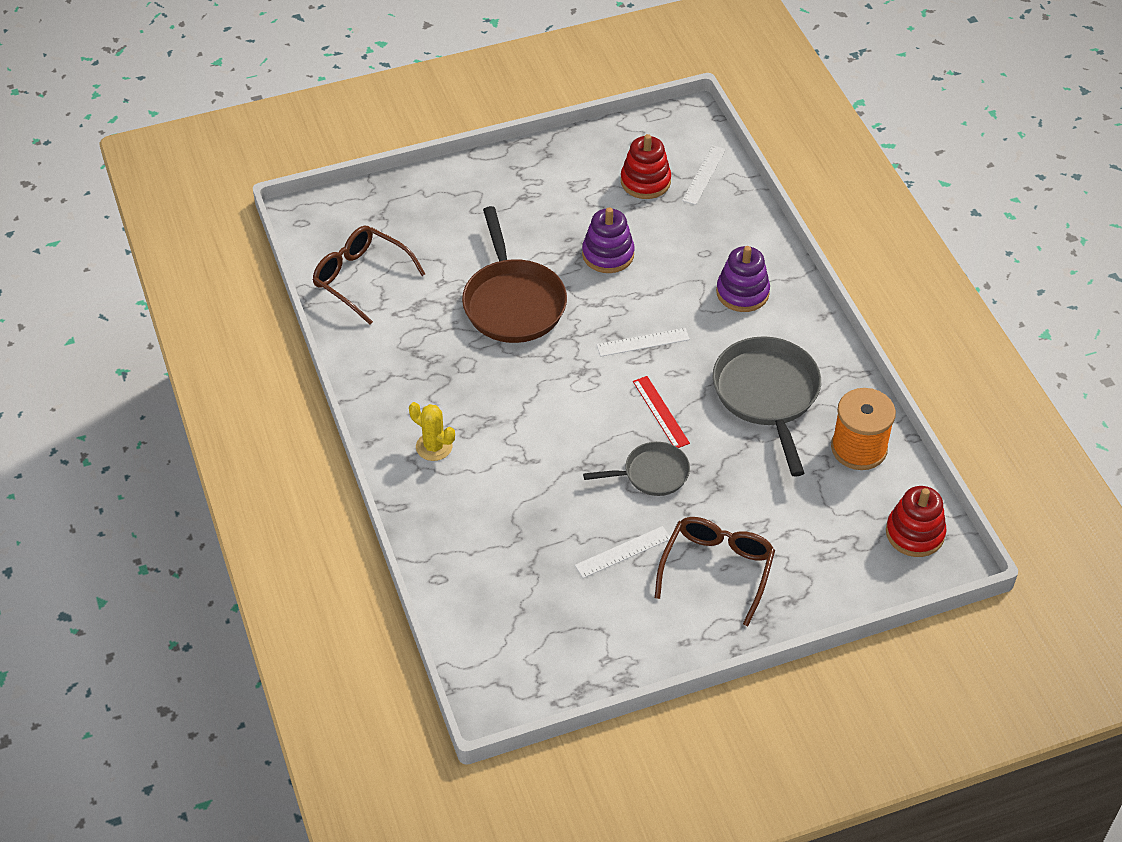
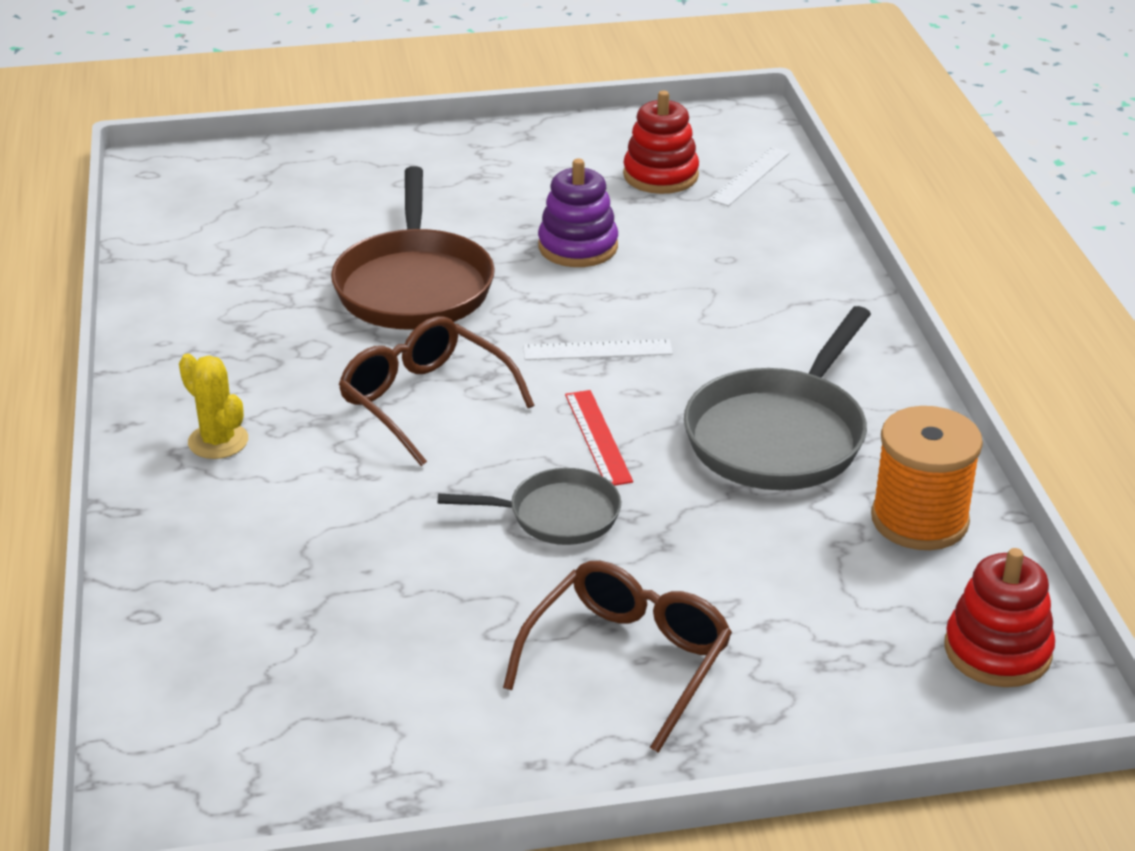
camera: 10 degrees right, 15 degrees down
brown glasses [313,226,425,324] -> brown glasses moved to [338,316,535,466]
white ruler [575,526,670,578] -> none
grey pan [713,336,821,477] -> grey pan turned 150 degrees counterclockwise [684,306,871,490]
purple stacking toy [716,246,770,312] -> none

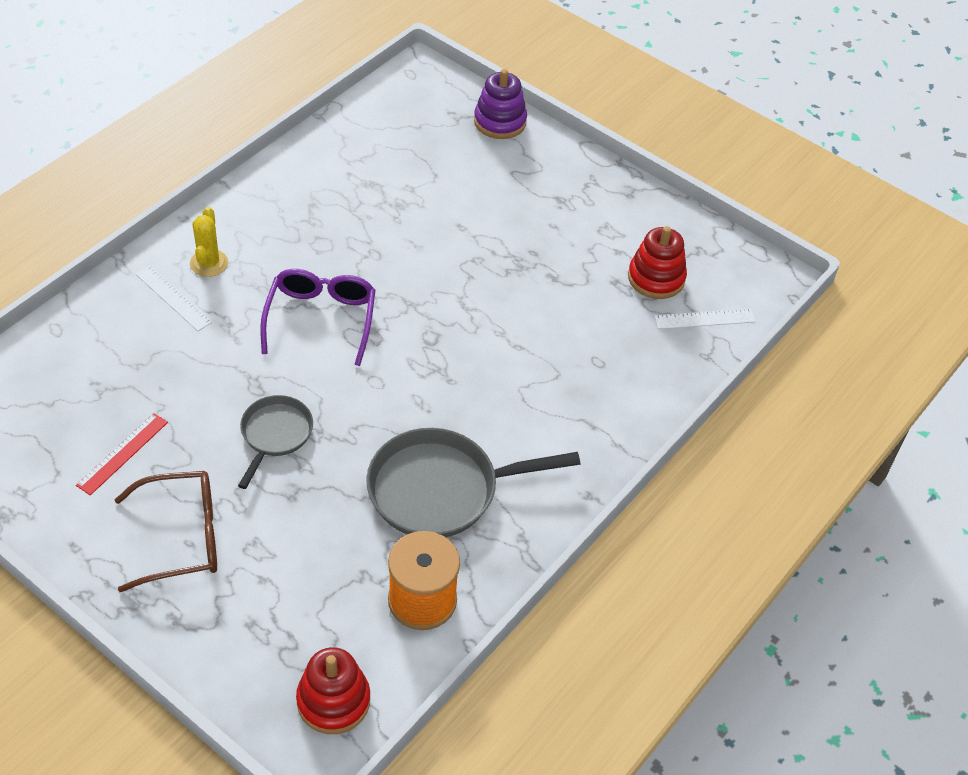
camera: 45 degrees right, 15 degrees up
brown pan [331,166,495,330] -> none
brown glasses [338,316,535,466] -> purple glasses [260,269,376,366]
grey pan [437,468,621,545] -> grey pan turned 120 degrees counterclockwise [238,395,313,489]
white ruler [523,339,673,360] -> white ruler moved to [136,266,212,331]
purple stacking toy [538,159,618,267] -> purple stacking toy moved to [474,69,527,139]
red ruler [565,390,633,486] -> red ruler moved to [76,413,168,495]

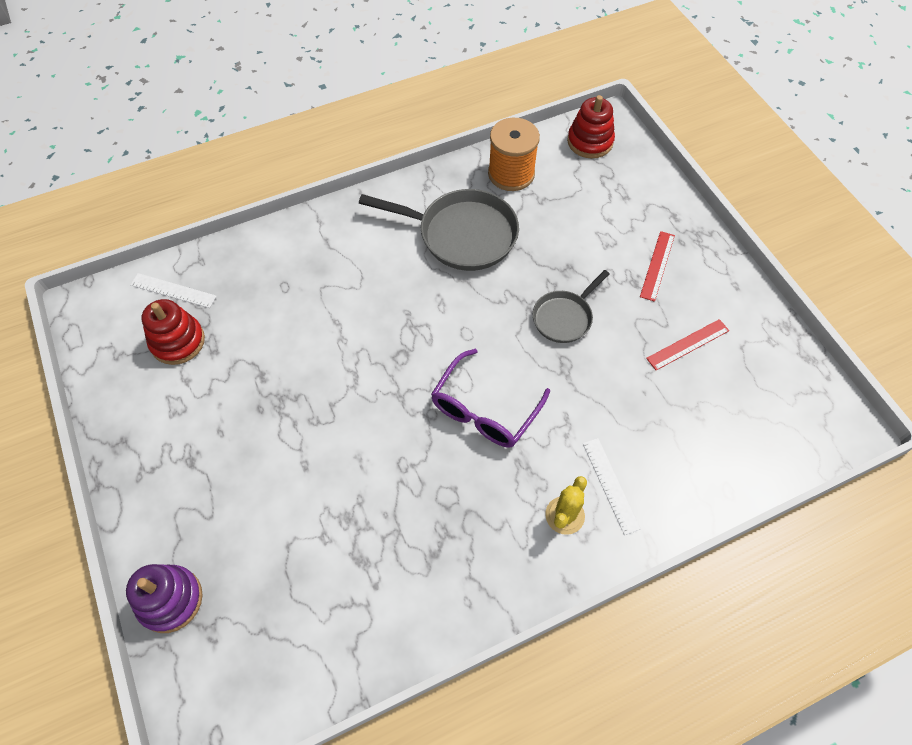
camera: 150 degrees left, 10 degrees up
brown glasses [115,471,217,592] -> red ruler [640,231,675,302]

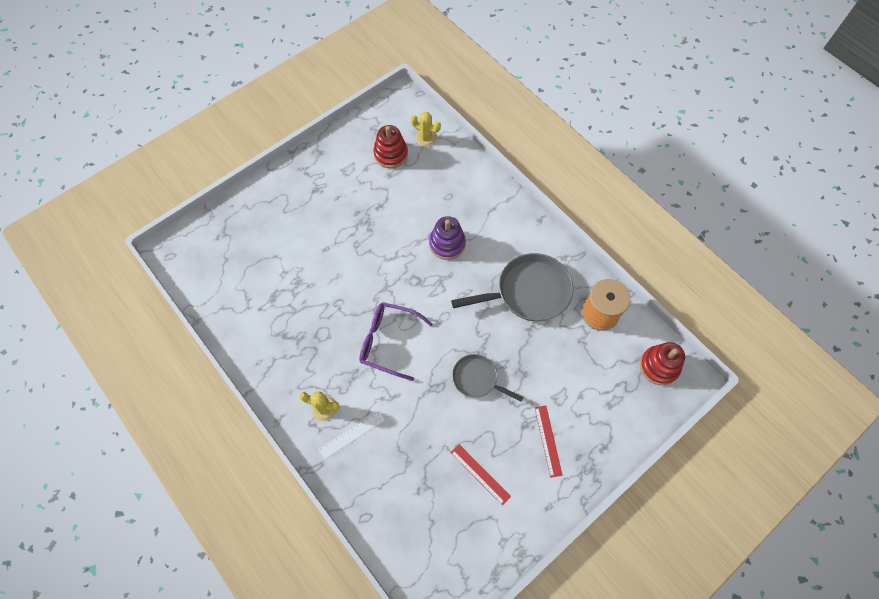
camera: 75 degrees right, 5 degrees up
purple stacking toy [126,564,202,633] -> purple stacking toy moved to [429,216,466,260]
white ruler [130,273,217,308] -> yellow cactus [411,112,441,147]
grey pan [359,189,519,271] -> grey pan turned 105 degrees counterclockwise [451,253,573,321]
red ruler [640,231,675,302] -> red ruler turned 75 degrees clockwise [535,406,563,478]

